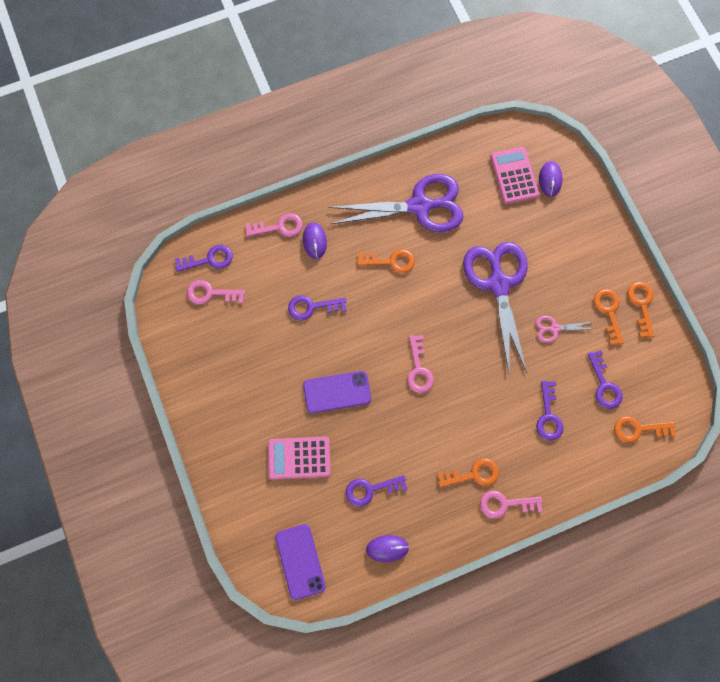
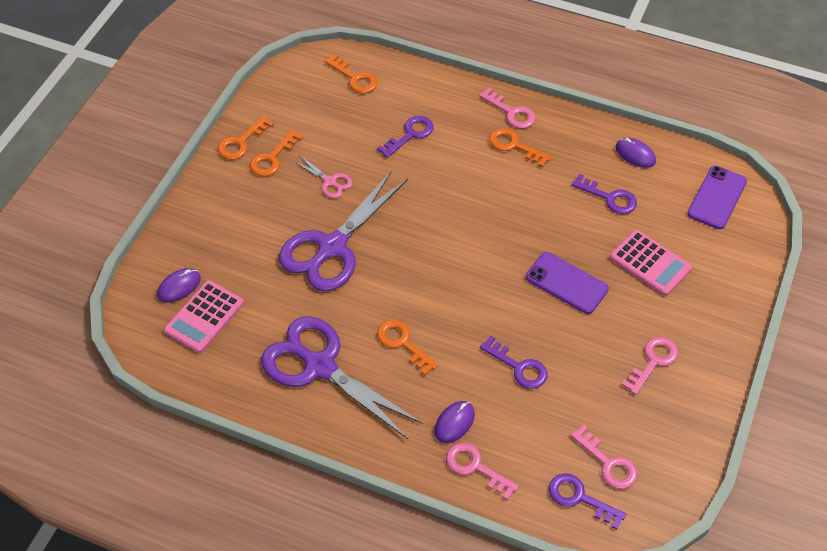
camera: 135 degrees left, 20 degrees down
pink key [407,335,434,393] -> pink key moved to [621,337,678,395]
purple key [588,350,623,409] -> none

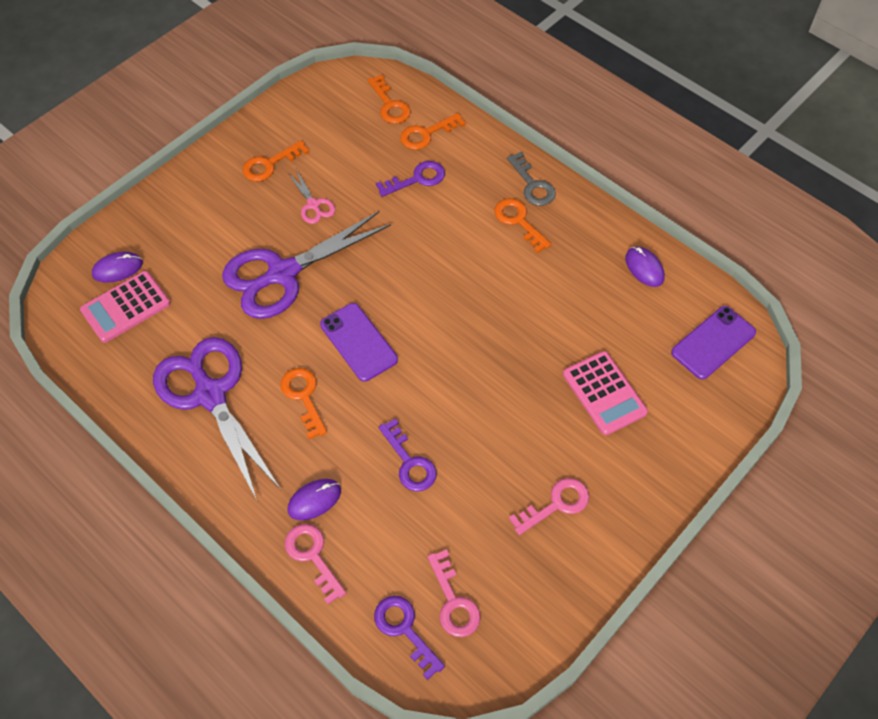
camera: 20 degrees right, 5 degrees up
orange key [218,116,274,160] -> orange key moved to [400,113,466,150]
pink key [479,87,536,129] -> grey key [507,152,556,206]
purple phone [526,252,609,314] -> purple phone moved to [320,303,398,382]
purple key [572,174,637,214] -> none

